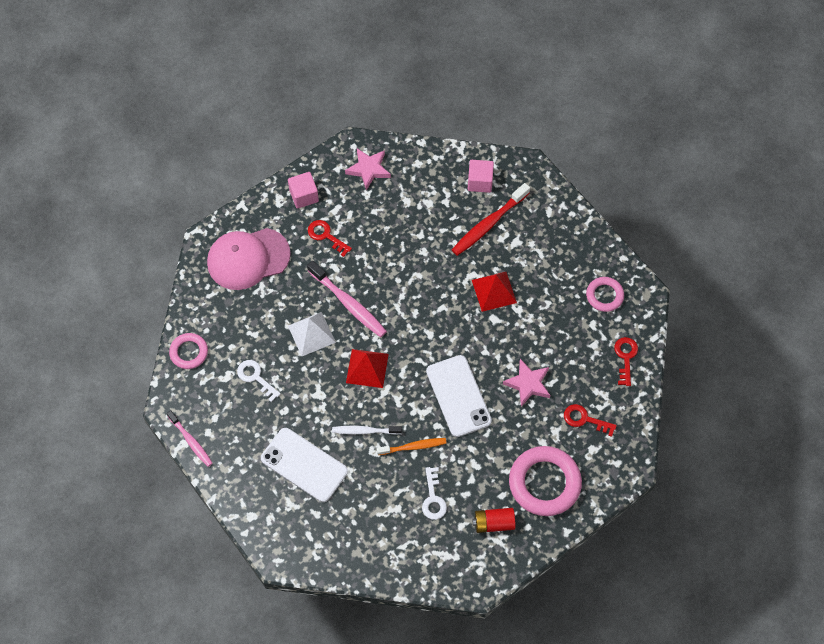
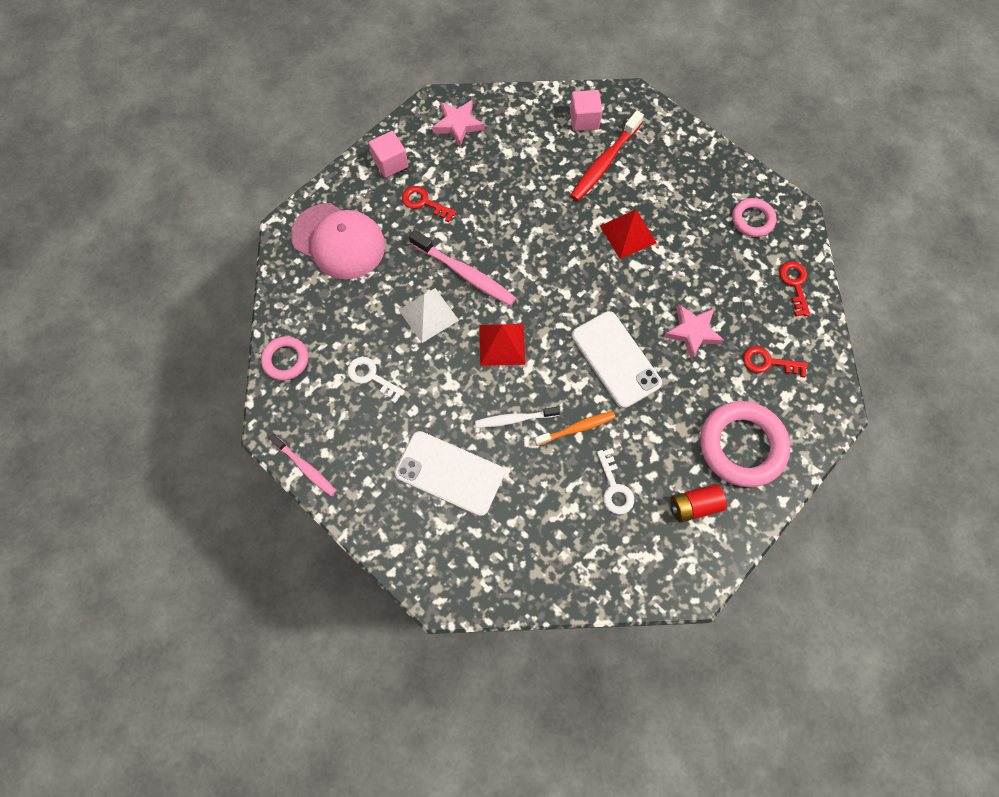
camera: 10 degrees left, 5 degrees up
pink cap [207,228,291,290] -> pink cap turned 120 degrees counterclockwise [291,203,385,280]

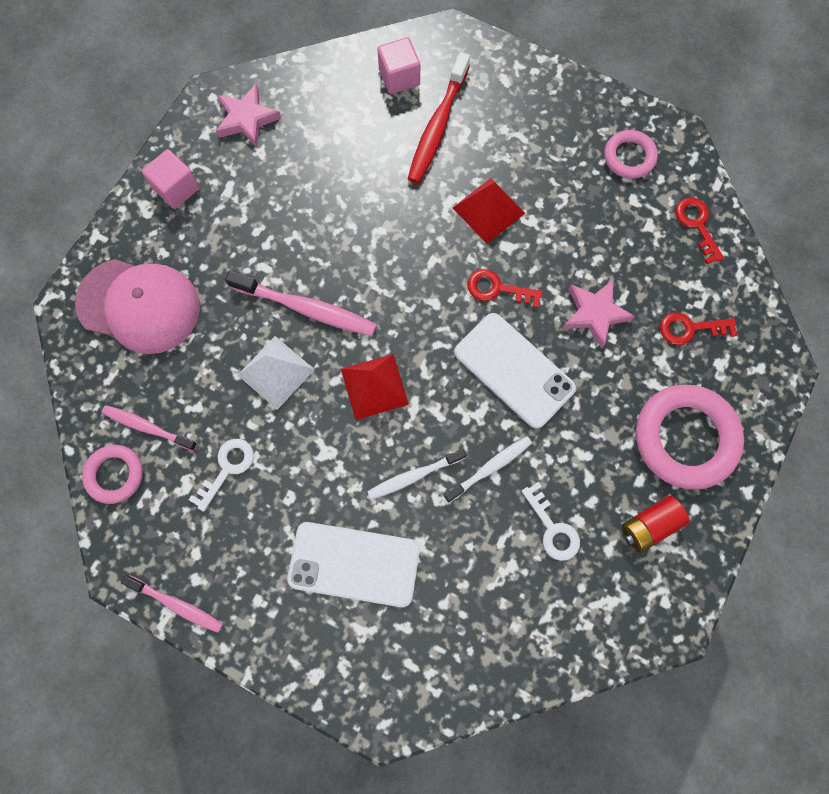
camera: 15 degrees left, 5 degrees up
white key [348,357,405,403] -> white key turned 105 degrees clockwise [189,439,254,512]
red key [402,186,456,222] -> red key moved to [468,269,543,308]
orange toothbrush [534,411,615,446] -> white toothbrush [444,436,532,503]
none -> pink toothbrush [102,405,197,451]

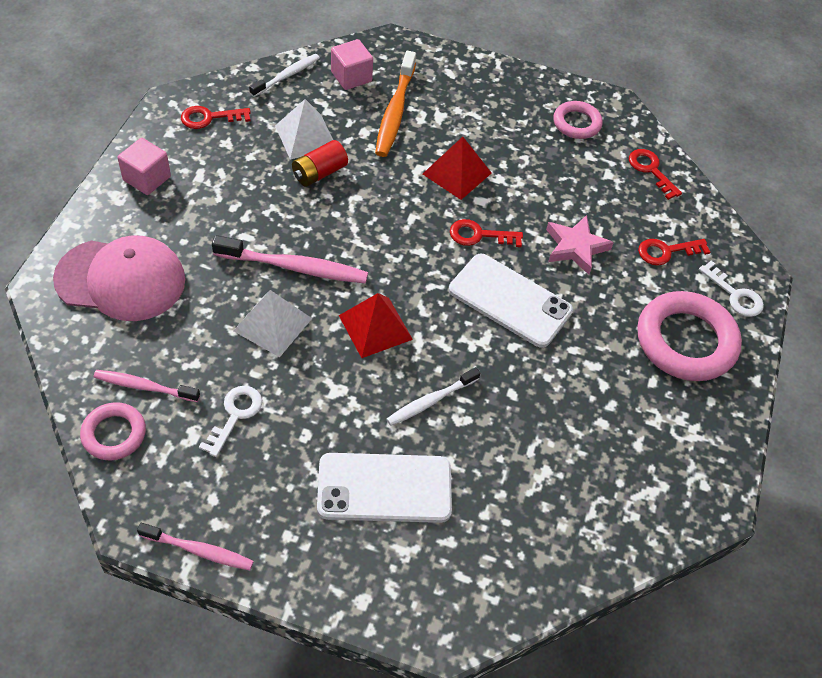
camera: 15 degrees left, 20 degrees down
pink star [216,84,281,147] -> red key [181,106,251,129]
red toothbrush [408,52,470,184] -> orange toothbrush [375,51,416,157]
white toothbrush [444,436,532,503] -> white toothbrush moved to [249,54,320,97]
white key [522,482,580,561] -> white key moved to [699,261,764,317]
red battery [622,496,689,553] -> red battery moved to [292,140,348,187]
none -> white pyramid [275,99,333,160]

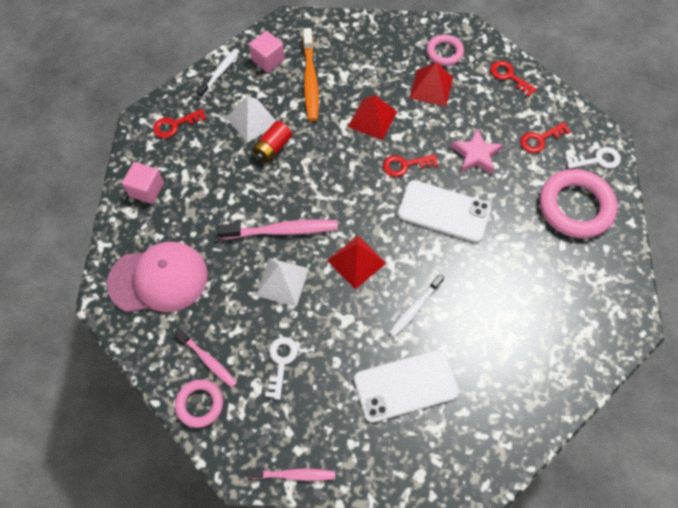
camera: 10 degrees left, 10 degrees up
pink toothbrush [94,370,200,402] -> pink toothbrush turned 135 degrees counterclockwise [175,327,237,388]
white key [699,261,764,317] -> white key turned 45 degrees counterclockwise [565,147,621,169]
none -> red pyramid [409,62,453,106]

